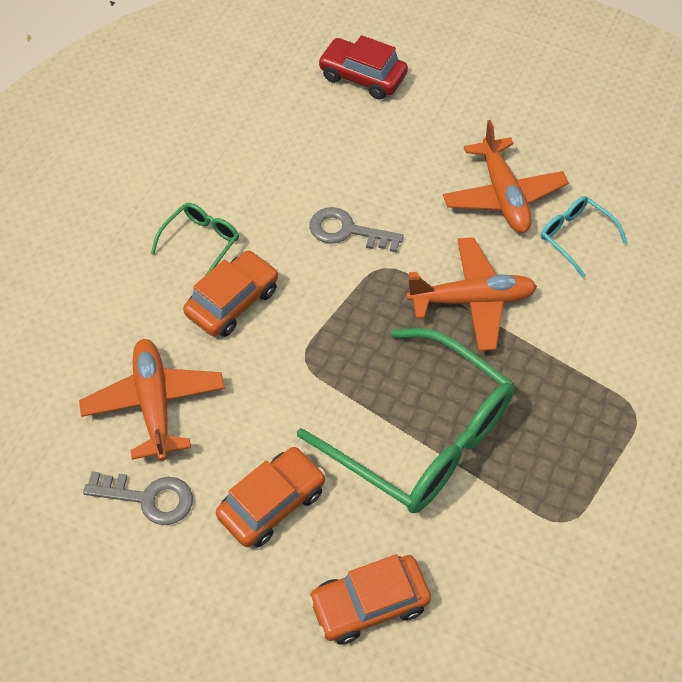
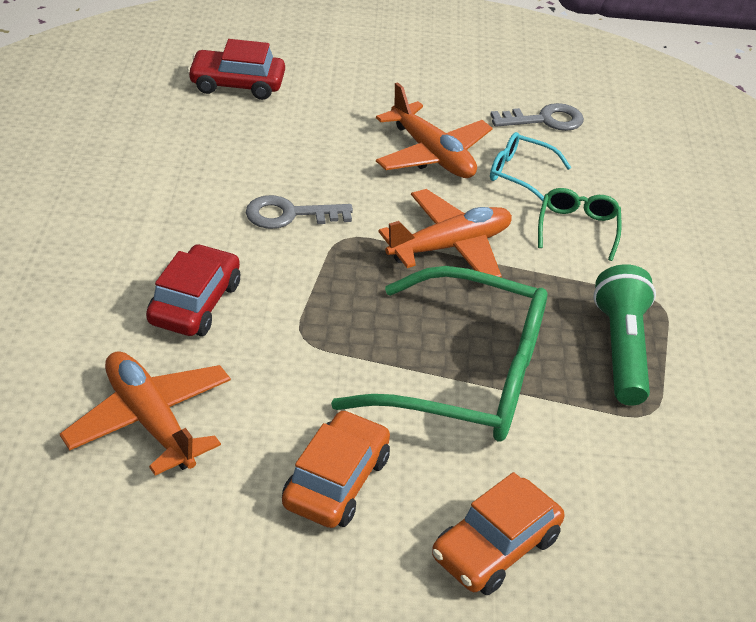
camera: 25 degrees left, 15 degrees down
grey key [83,471,193,525] -> grey key moved to [490,103,584,131]
green glasses [151,203,239,276] -> green glasses moved to [538,188,622,261]
orange car [183,250,278,337] -> red car [146,244,240,336]
none -> green flashlight [593,264,656,406]

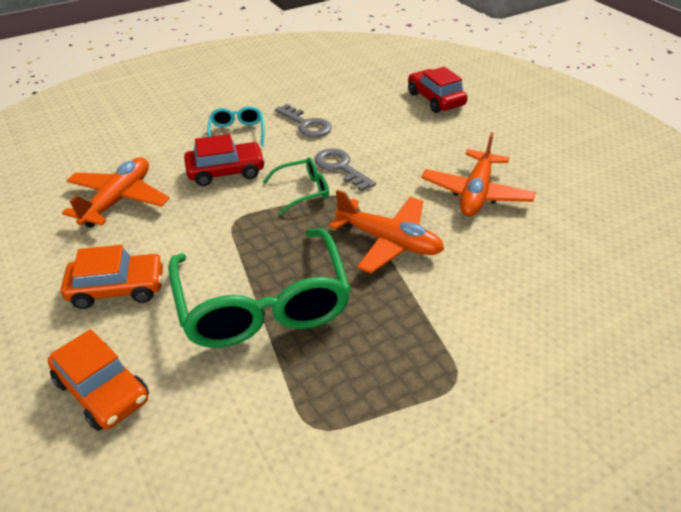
camera: 60 degrees right, 0 degrees up
orange car [432,472,564,595] -> orange car turned 150 degrees counterclockwise [48,329,149,431]
grey key [490,103,584,131] -> grey key moved to [275,104,332,138]
turquoise glasses [490,132,571,201] -> turquoise glasses moved to [207,106,265,147]
green glasses [538,188,622,261] -> green glasses moved to [263,157,329,215]
green flashlight [593,264,656,406] -> none

